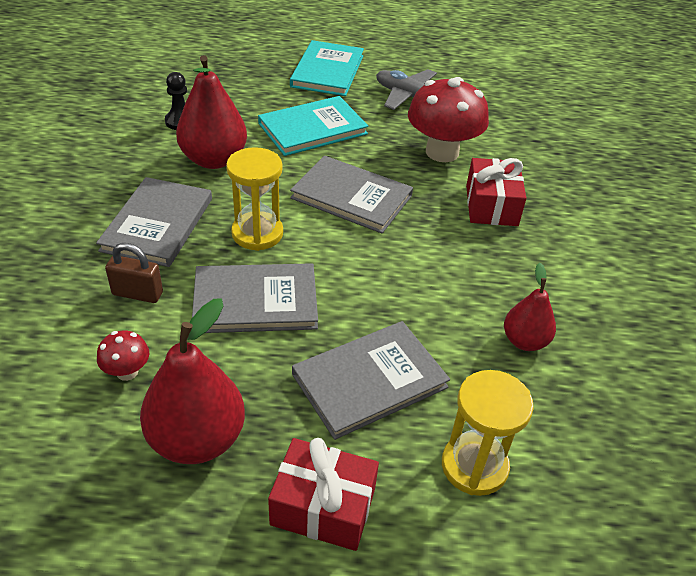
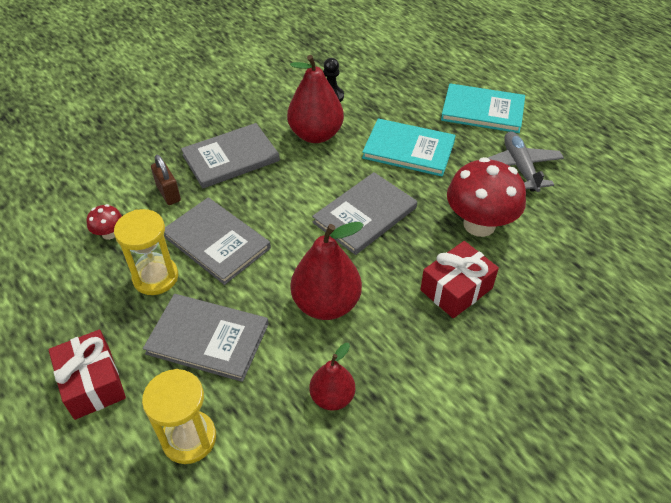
camera: 50 degrees right, 5 degrees up
red pear [140,298,245,464] -> red pear moved to [290,222,364,320]
yellow hourglass [226,147,283,251] -> yellow hourglass moved to [114,209,178,295]
turquoise book [290,40,364,96] -> turquoise book turned 45 degrees clockwise [441,83,525,133]
grey book [290,156,413,233] -> grey book turned 60 degrees clockwise [312,172,417,255]

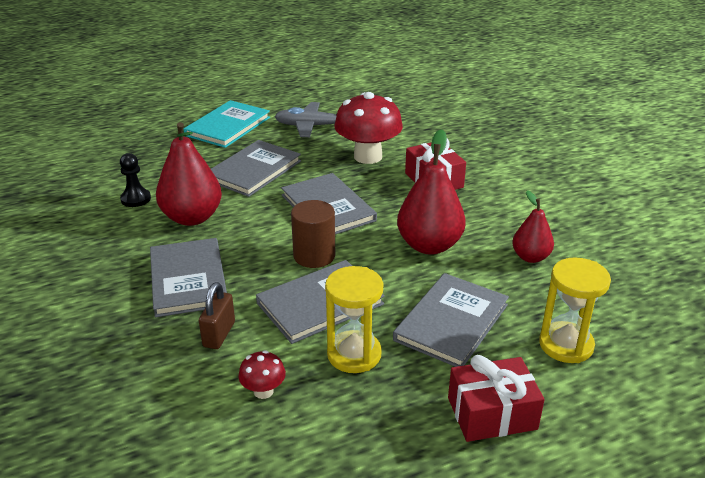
camera: 75 degrees left, 15 degrees down
brown padlock [151,155,181,205] -> brown padlock turned 60 degrees counterclockwise [199,282,235,349]
turquoise book [362,118,456,177] -> grey book [211,140,301,197]
none -> brown cylinder [291,200,335,268]

